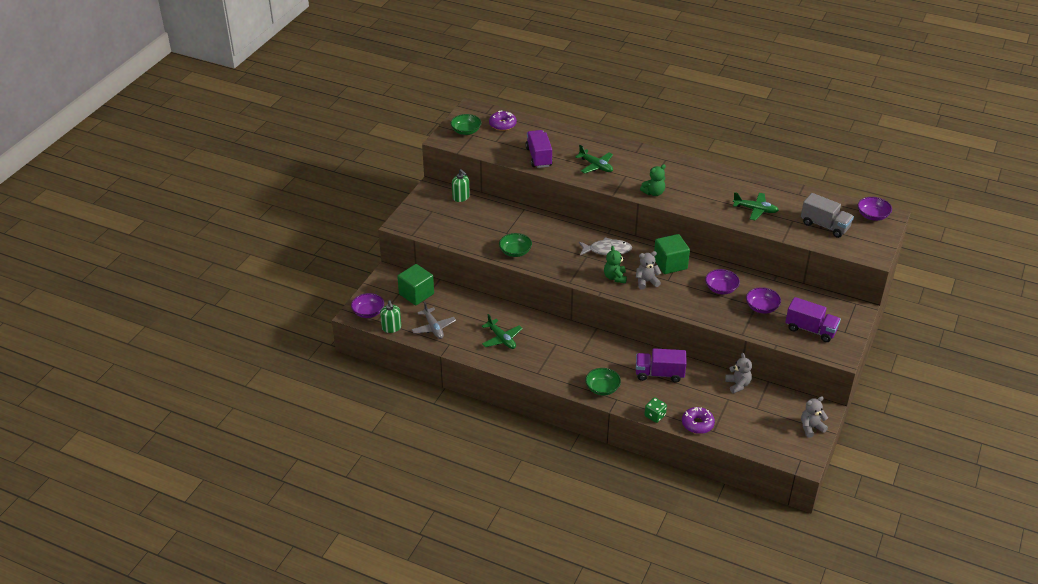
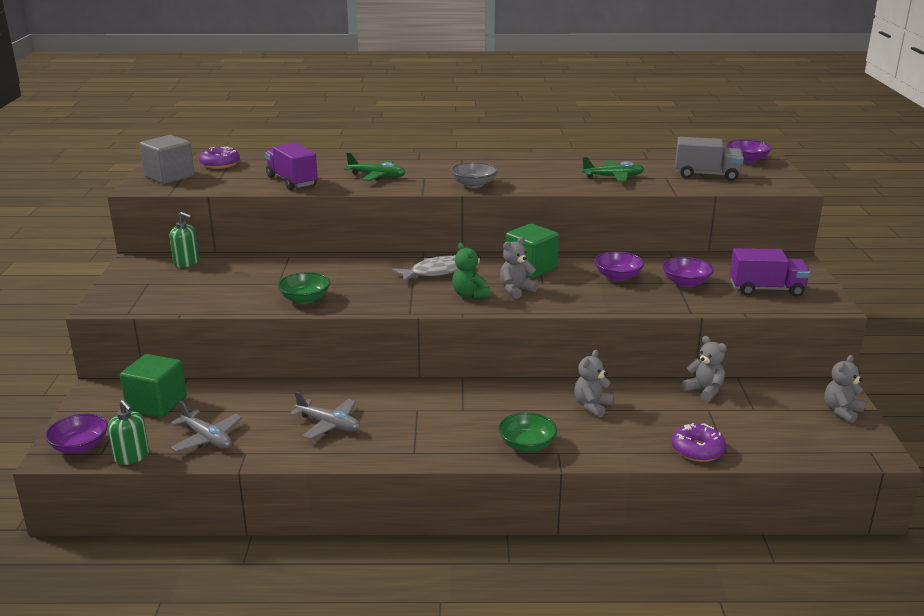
camera: 25 degrees left, 15 degrees down
green bowl [450,114,481,135] -> grey cube [140,135,195,184]
green plane [482,314,523,349] -> grey plane [289,392,360,439]
purple truck [636,348,687,383] -> grey teddy bear [574,350,614,417]
green teddy bear [640,164,666,196] -> grey bowl [451,162,498,188]
green dice [644,398,667,423] -> none

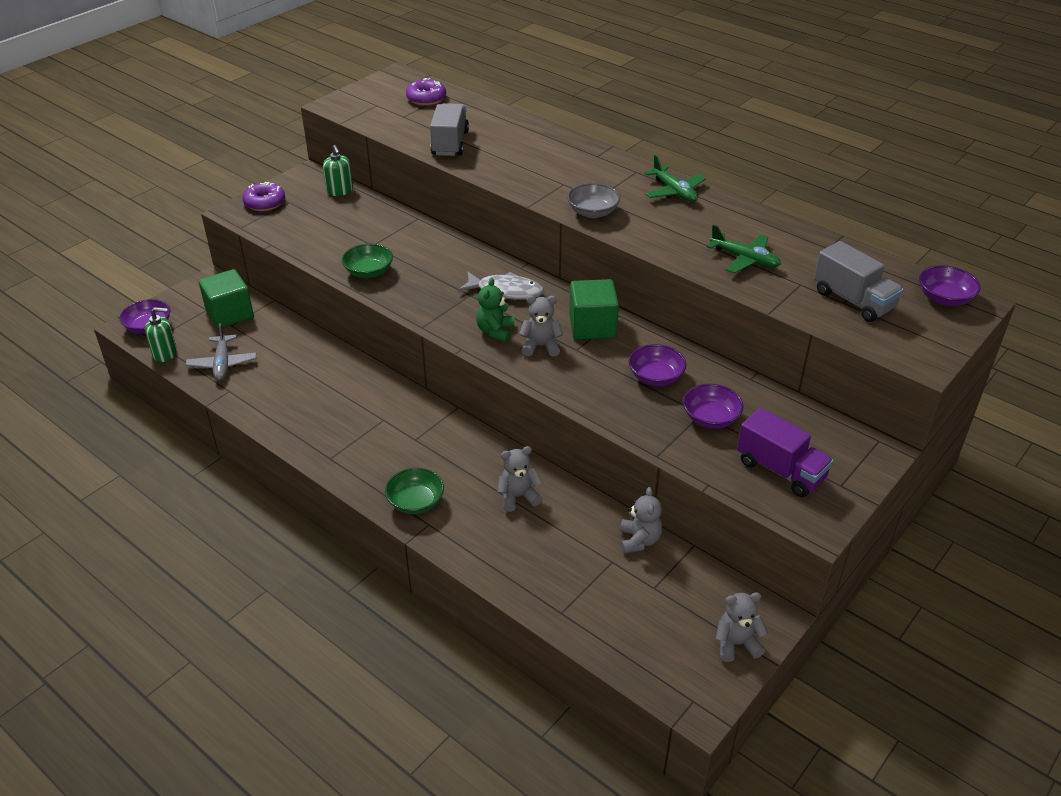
camera: 40 degrees right, 15 degrees up
green soap dispenser [108,400,149,465] -> green soap dispenser turned 90 degrees counterclockwise [145,307,177,362]
grey cube [140,135,195,184] -> none
purple truck [265,143,318,190] -> grey truck [430,103,469,156]
grey plane [289,392,360,439] -> none
green plane [344,153,406,181] -> green plane moved to [644,155,706,202]
purple donut [672,423,726,462] -> purple donut moved to [243,182,285,211]

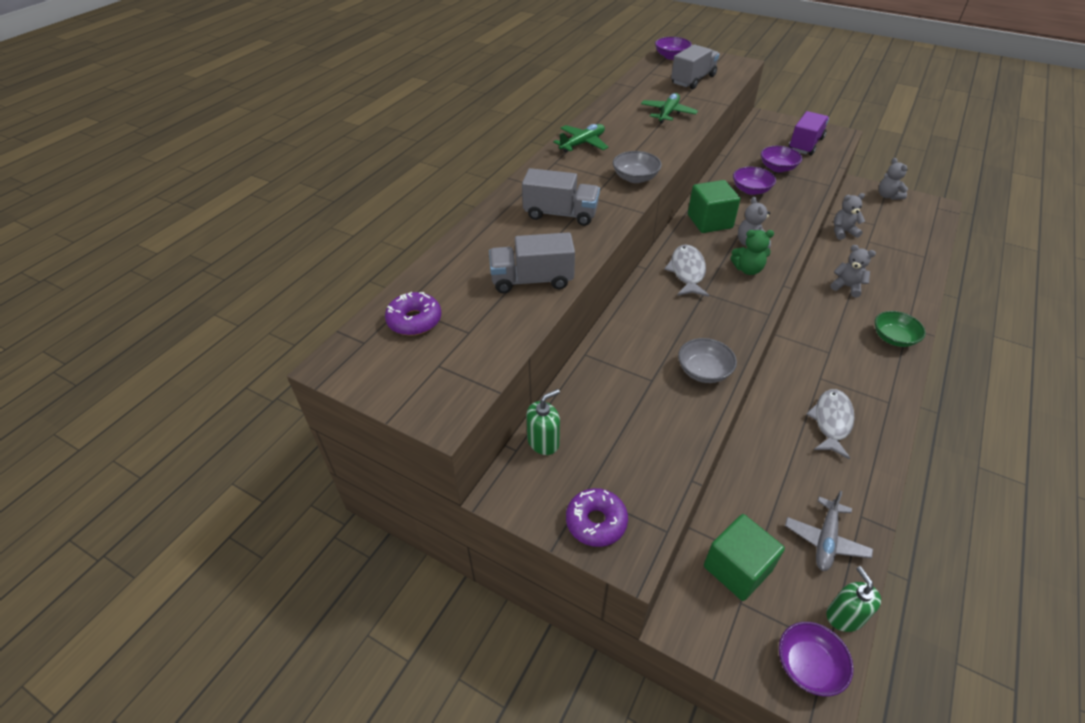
camera: 100 degrees left, 5 degrees up
grey plane [186,323,257,381] -> grey plane turned 135 degrees clockwise [785,491,873,571]
green bowl [342,244,393,278] -> grey bowl [678,338,737,383]
grey teddy bear [498,446,542,512] -> grey teddy bear turned 150 degrees clockwise [830,245,876,297]
none -> grey truck [522,168,600,226]
none -> grey fish [806,389,855,460]

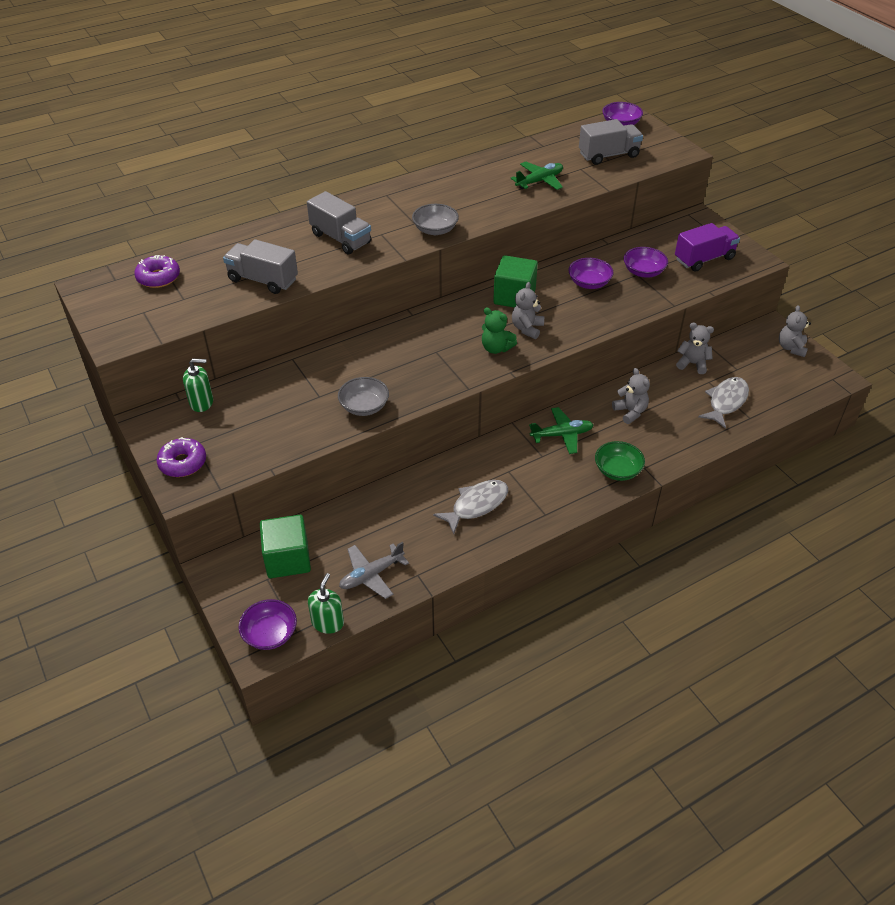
camera: 30 degrees right, 0 degrees up
green plane [553,124,608,152] -> green plane moved to [529,407,593,454]
grey fish [664,245,709,297] -> grey fish moved to [698,377,749,429]

